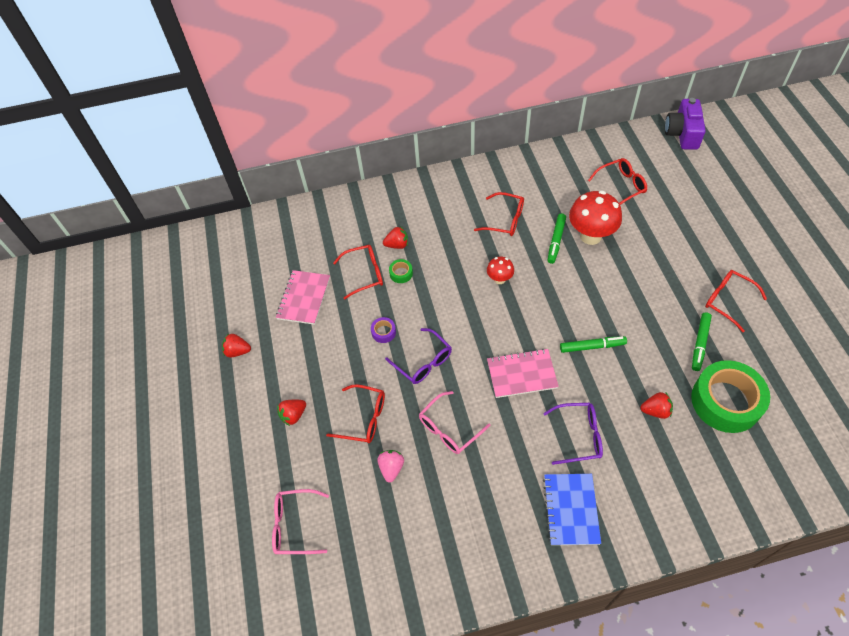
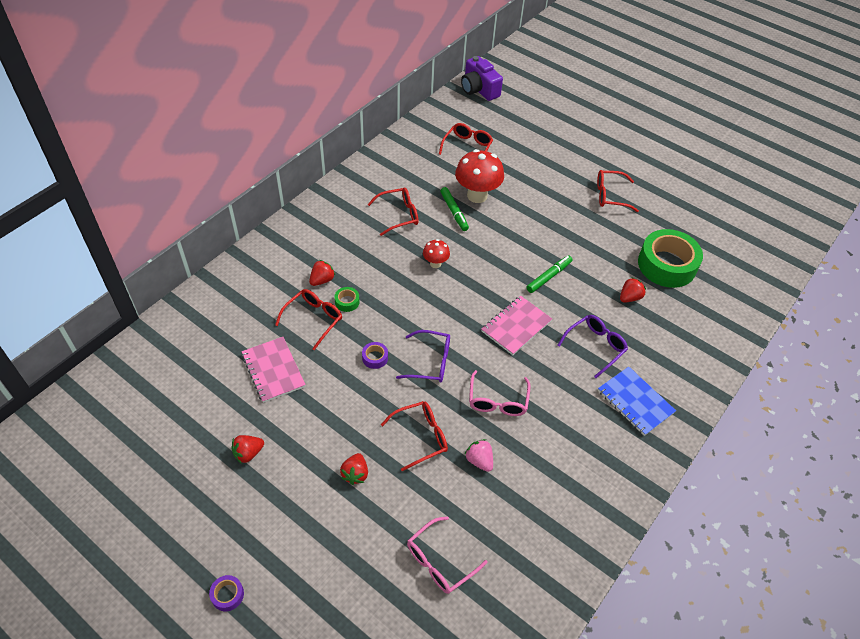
camera: 45 degrees left, 5 degrees down
green marker [692,312,712,371] -> none
none -> purple tape [209,575,244,611]

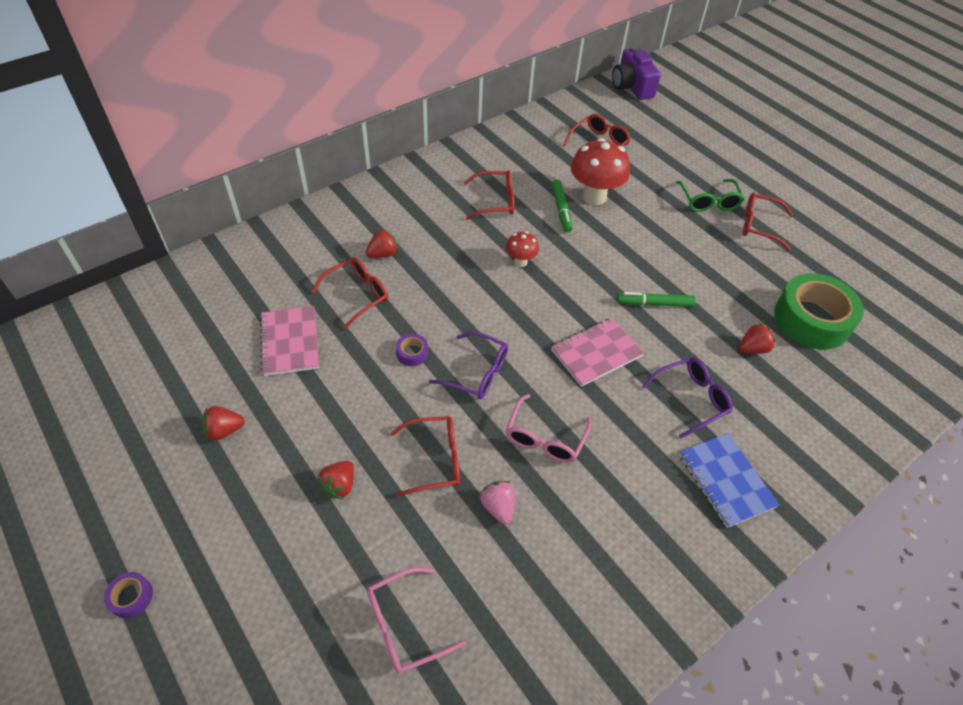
camera: 15 degrees right, 0 degrees up
green tape [334,287,360,312] -> none
green marker [526,255,572,293] -> green marker turned 150 degrees counterclockwise [617,292,696,307]
none -> green glasses [676,179,744,212]

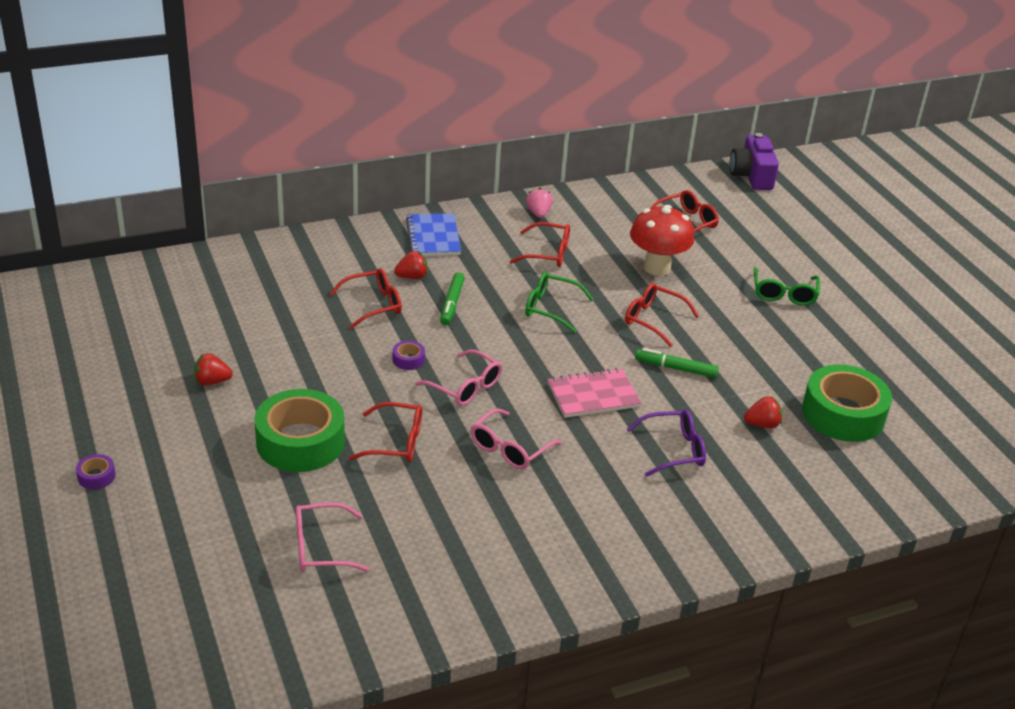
camera: 15 degrees right, 15 degrees down
pink notebook [260,306,319,376] -> none
red strawberry [318,461,354,499] -> green tape [255,389,345,472]
purple glasses [429,331,508,399] -> pink glasses [415,350,502,406]
pink strawberry [480,481,516,524] -> pink strawberry moved to [526,188,553,218]
red mushroom [506,231,539,267] -> green glasses [525,272,594,333]
green marker [552,179,573,232] -> green marker moved to [440,272,465,325]
blue notebook [679,433,779,528] -> blue notebook moved to [406,213,461,256]
red glasses [743,193,793,251] -> red glasses moved to [625,283,699,347]

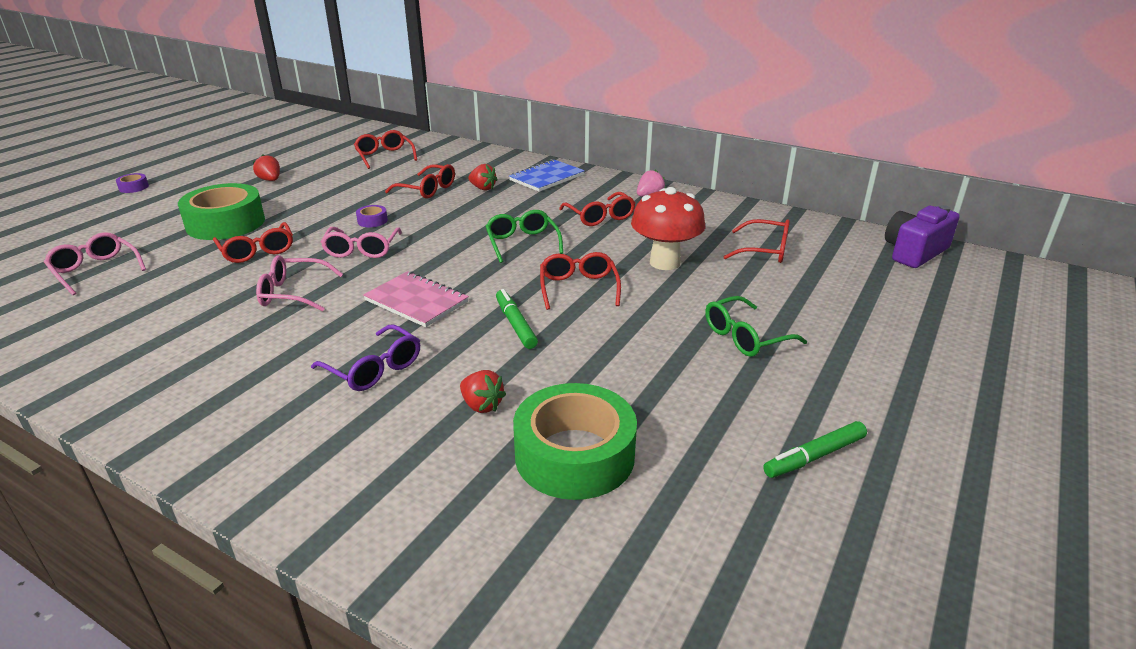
camera: 55 degrees right, 5 degrees down
green marker [440,272,465,325] -> green marker moved to [763,421,867,478]
none -> red glasses [354,130,417,169]

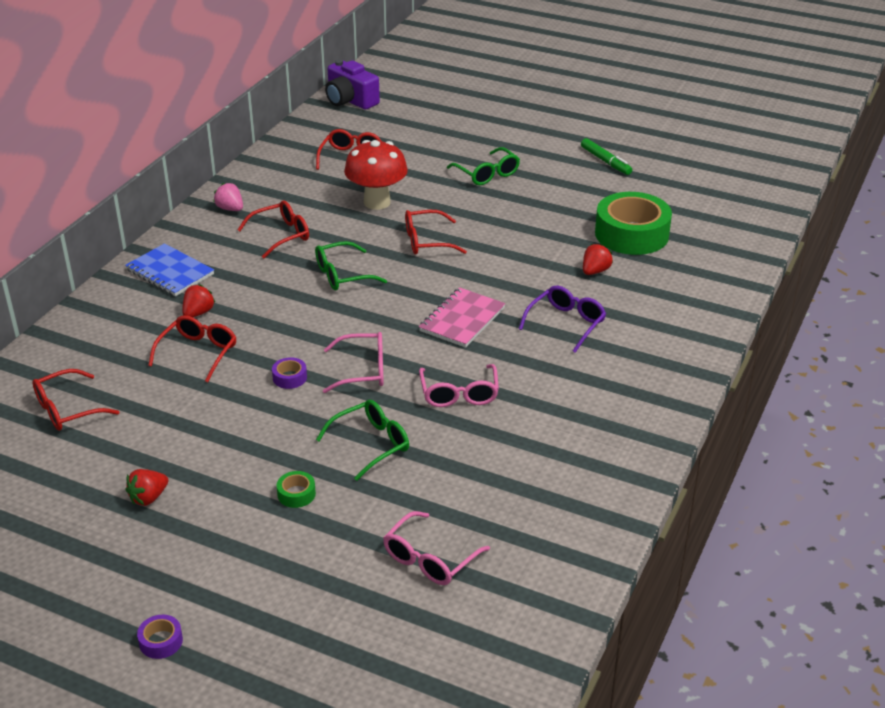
camera: 95 degrees left, 5 degrees up
green tape [178,183,265,240] -> green tape [277,471,316,508], size x0.40
red glasses [213,222,293,263] -> green glasses [316,400,409,481]
green marker [496,289,538,349] -> none

